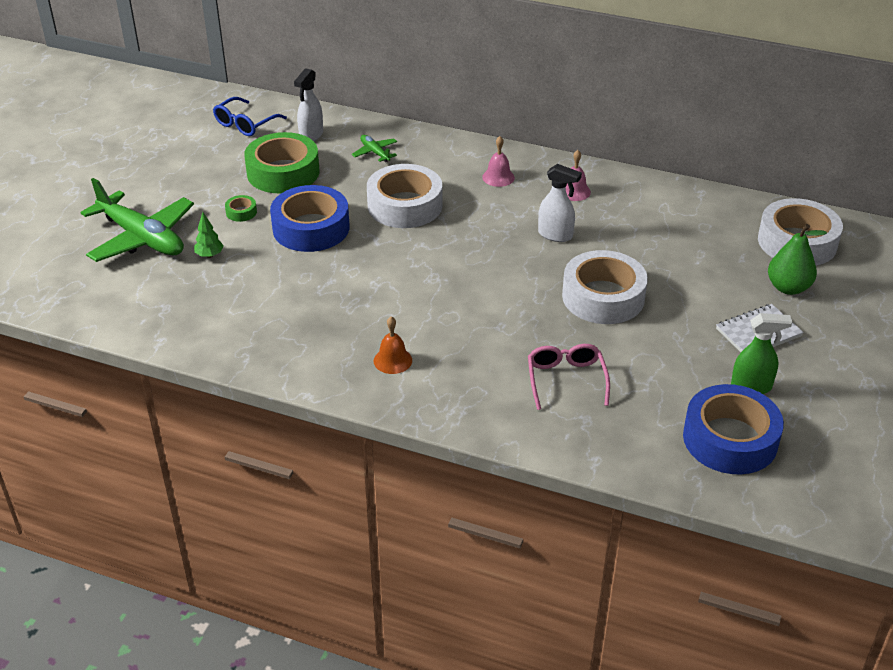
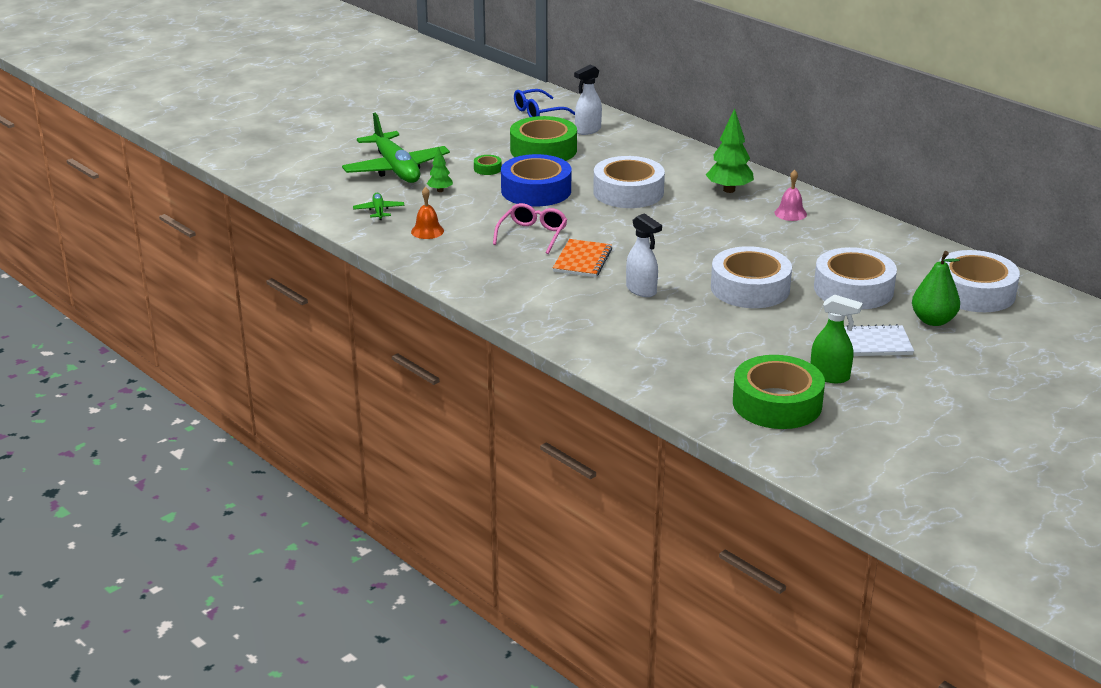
camera: 25 degrees right, 10 degrees down
green plane [352,135,397,162] -> green plane moved to [353,193,404,220]
orange bell [374,317,412,374] -> orange bell moved to [411,187,444,239]
pink bell [482,136,515,187] -> green tree [706,108,754,193]
pink glasses [528,344,610,410] -> pink glasses moved to [493,203,567,254]
white spray bottle [538,164,582,242] -> white spray bottle moved to [626,213,662,297]
blue tape [683,384,784,474] -> green tape [733,355,825,429]
none -> orange notebook [553,239,612,277]
none -> white tape [814,247,897,309]

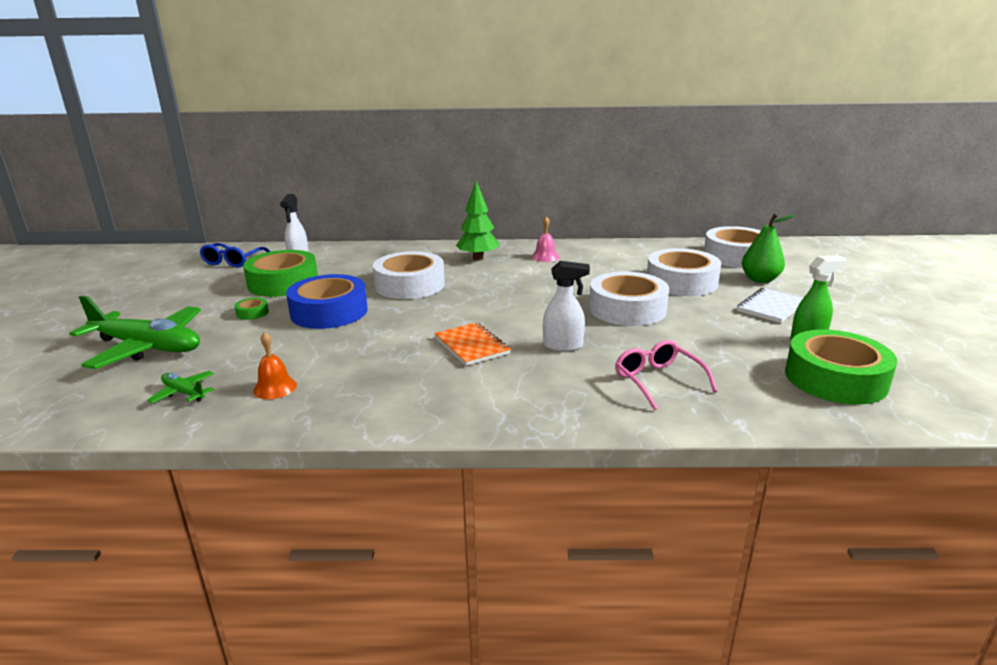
camera: 45 degrees left, 5 degrees down
green tree [427,147,453,192] -> none
pink glasses [493,203,567,254] -> pink glasses moved to [615,340,718,410]

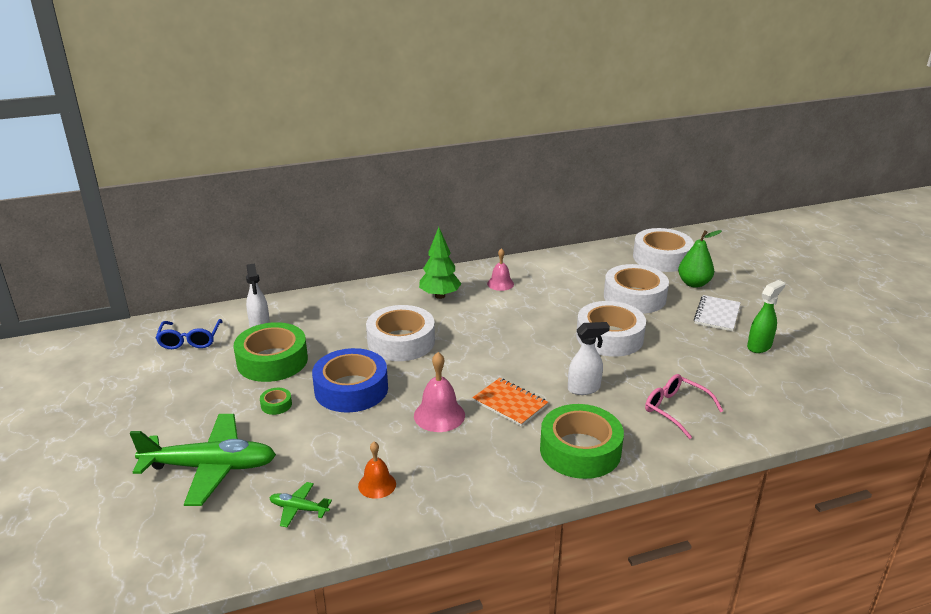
camera: 20 degrees left, 5 degrees up
green tape [785,329,897,405] -> green tape moved to [540,404,624,479]
none -> pink bell [414,352,465,432]

